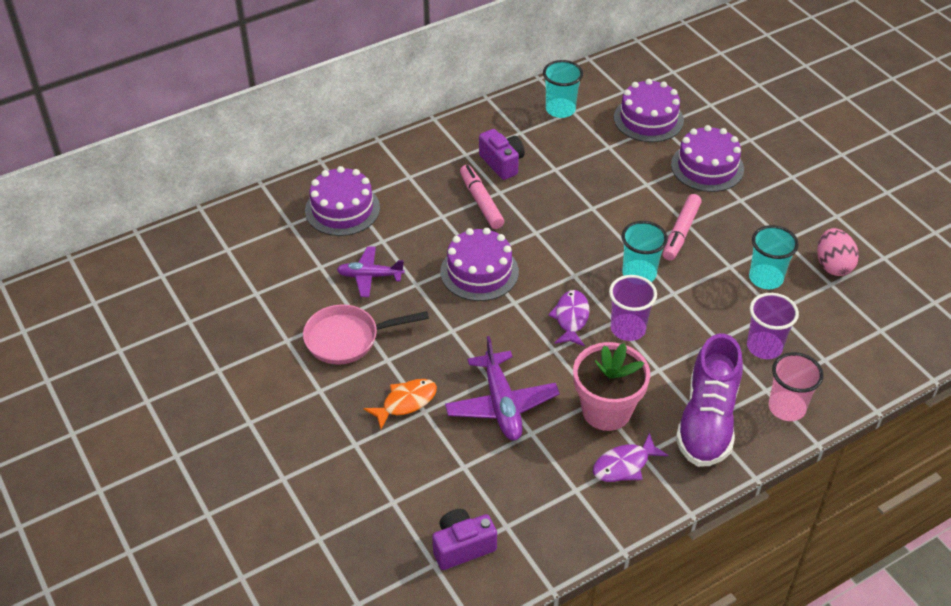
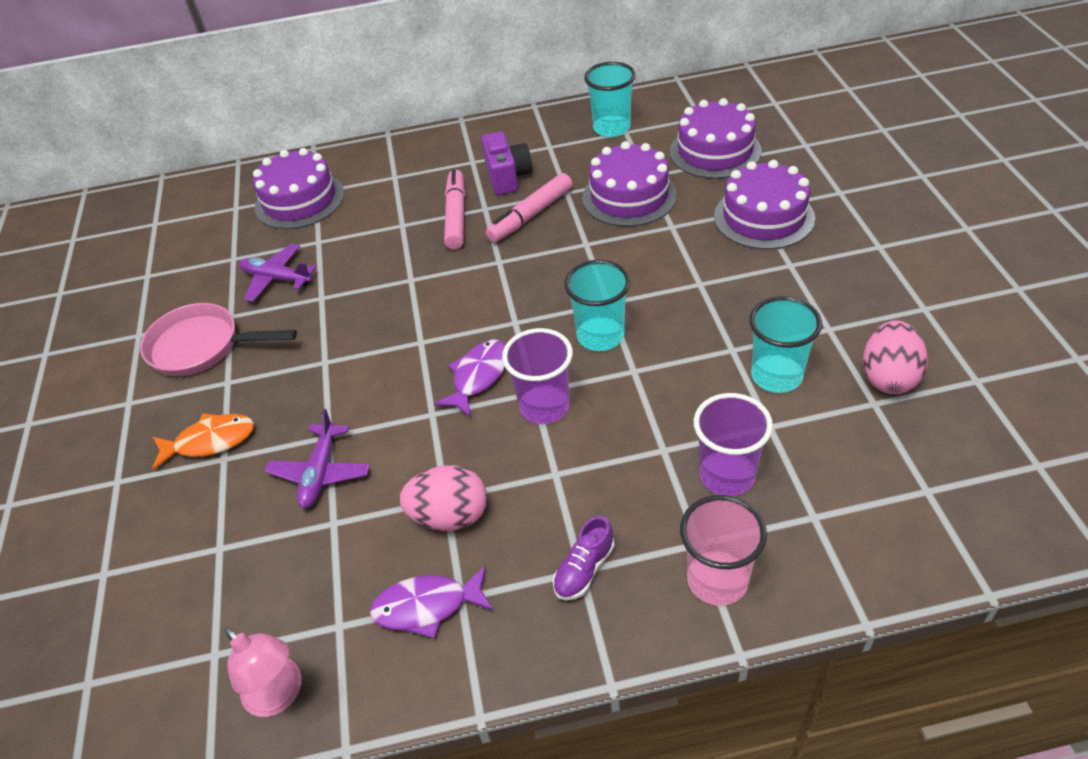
camera: 25 degrees right, 0 degrees up
purple camera [432,509,497,570] -> none
purple cake [440,228,519,301] -> purple cake moved to [582,141,677,227]
purple plane [445,336,560,441] -> purple plane [265,409,370,509], size x0.66
pink flower pot [573,342,650,431] -> pink egg [399,465,487,531]
pink marker [663,194,702,261] -> pink marker moved to [486,173,573,243]
purple shoe [676,334,743,467] -> purple shoe [553,516,615,600], size x0.42
none -> pink lamp [224,627,302,717]

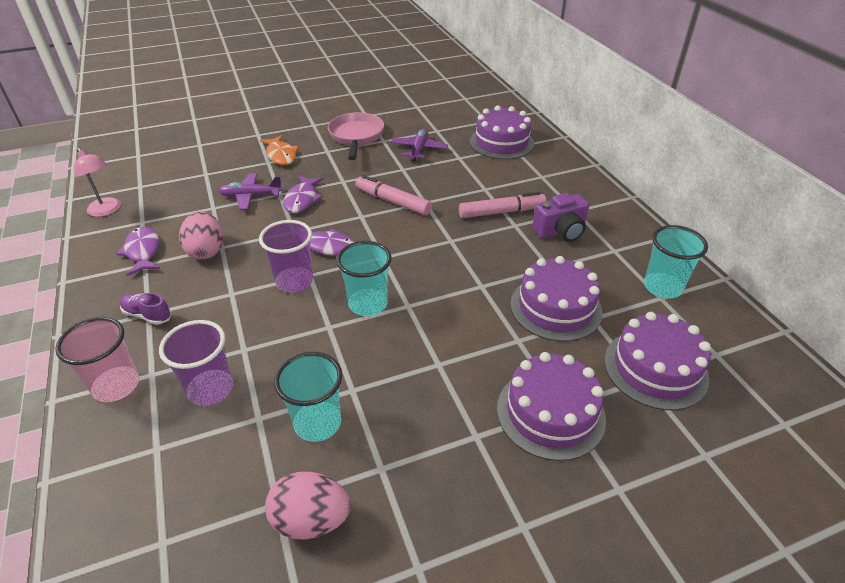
camera: 75 degrees right, 5 degrees down
pink lamp [224,627,302,717] -> pink lamp turned 75 degrees counterclockwise [74,147,121,217]
pink marker [486,173,573,243] -> pink marker moved to [355,175,432,215]
none -> purple fish [283,176,324,213]

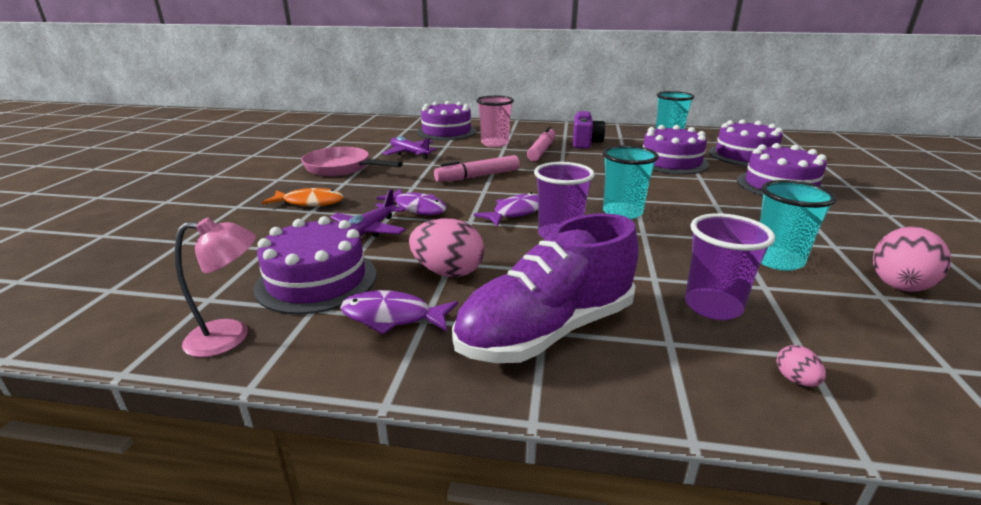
camera: 60 degrees left, 15 degrees down
pink cup [55,317,139,402] -> pink cup moved to [476,95,514,147]
purple shoe [120,293,172,325] -> purple shoe [452,213,639,363], size x2.39
none -> purple cake [254,216,377,314]
none -> pink egg [776,345,826,387]

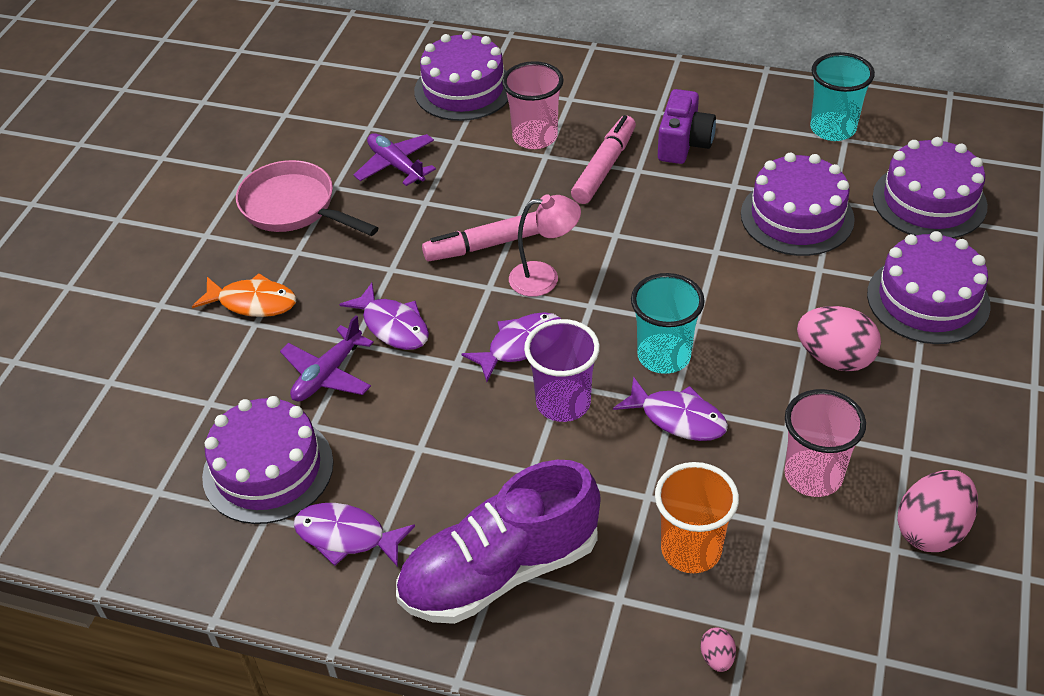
camera: 10 degrees right, 20 degrees up
pink lamp [175,218,256,357] -> pink lamp moved to [509,194,581,297]
pink egg [409,218,484,277] -> pink egg moved to [797,306,881,372]
purple cup [685,213,775,320] -> orange cup [655,462,739,573]
turquoise cup [760,180,837,271] -> pink cup [784,389,866,497]
none -> purple fish [613,377,728,441]

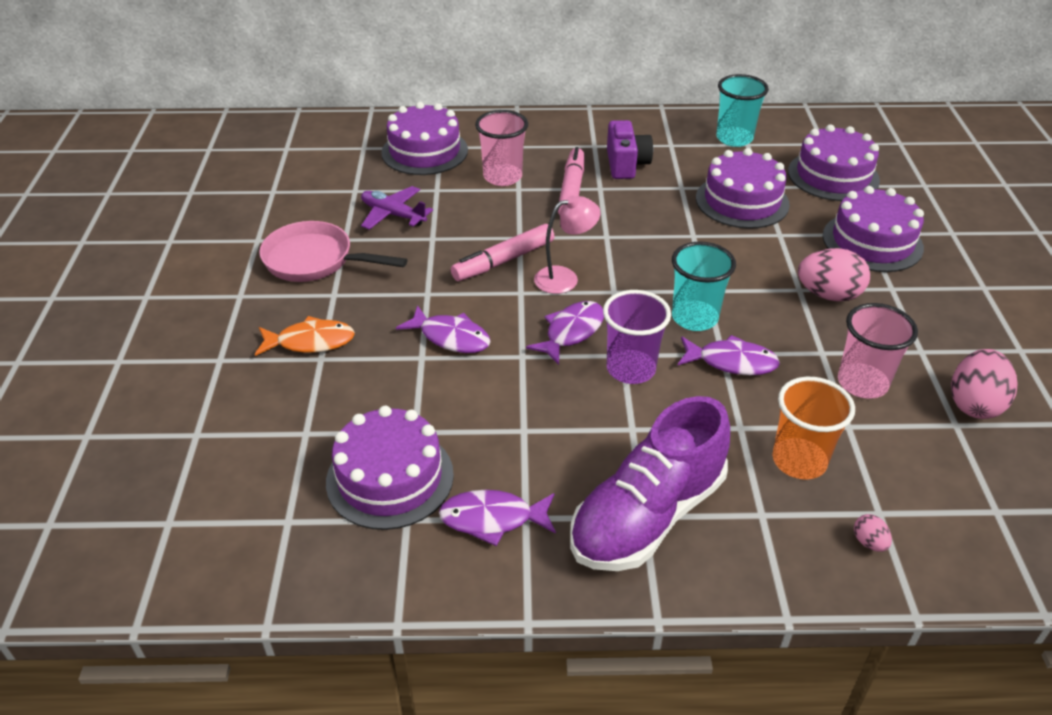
camera: 20 degrees left, 5 degrees down
purple plane [280,315,374,401] -> none

